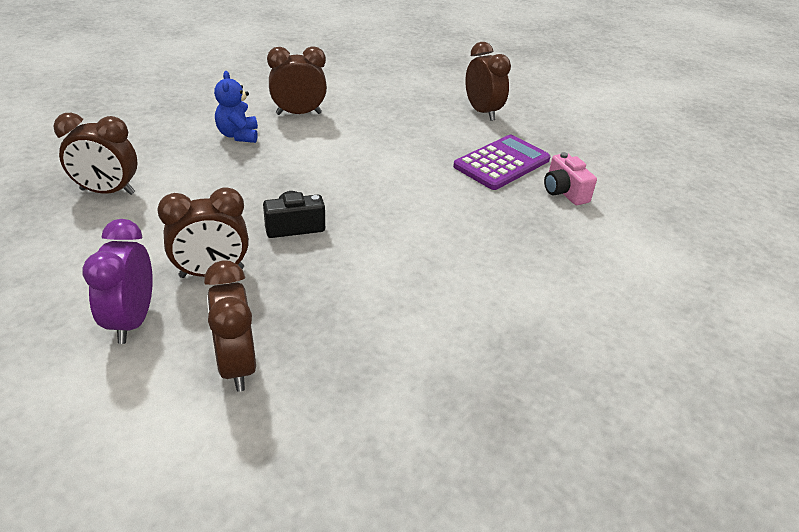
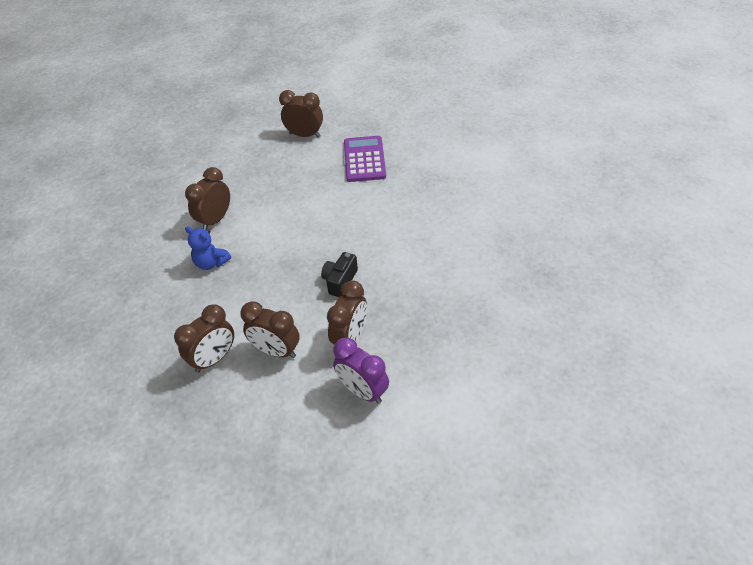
camera: 45 degrees left, 10 degrees up
brown clock [204,261,256,392] -> brown clock moved to [240,301,300,358]
pink camera [544,152,597,205] -> none

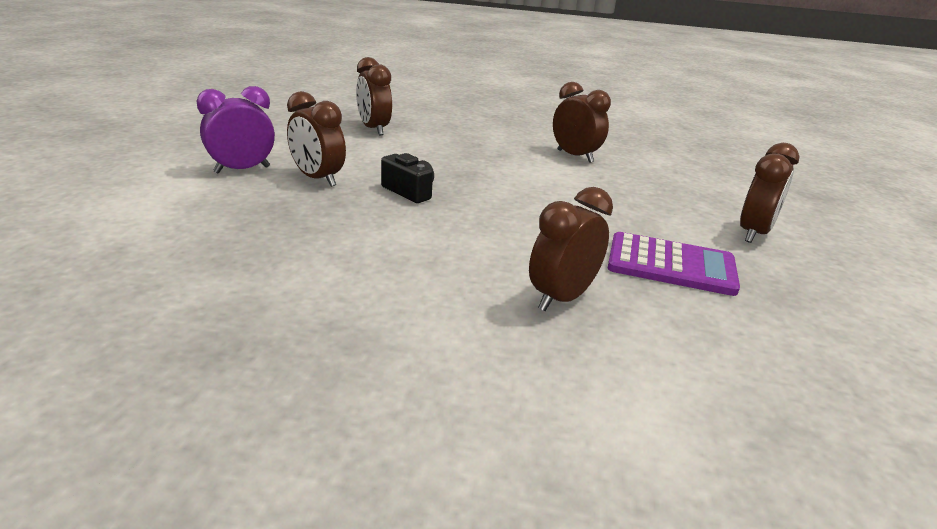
camera: 105 degrees right, 20 degrees down
blue teddy bear [185,226,231,270] -> none
brown clock [240,301,300,358] -> brown clock moved to [529,187,613,311]

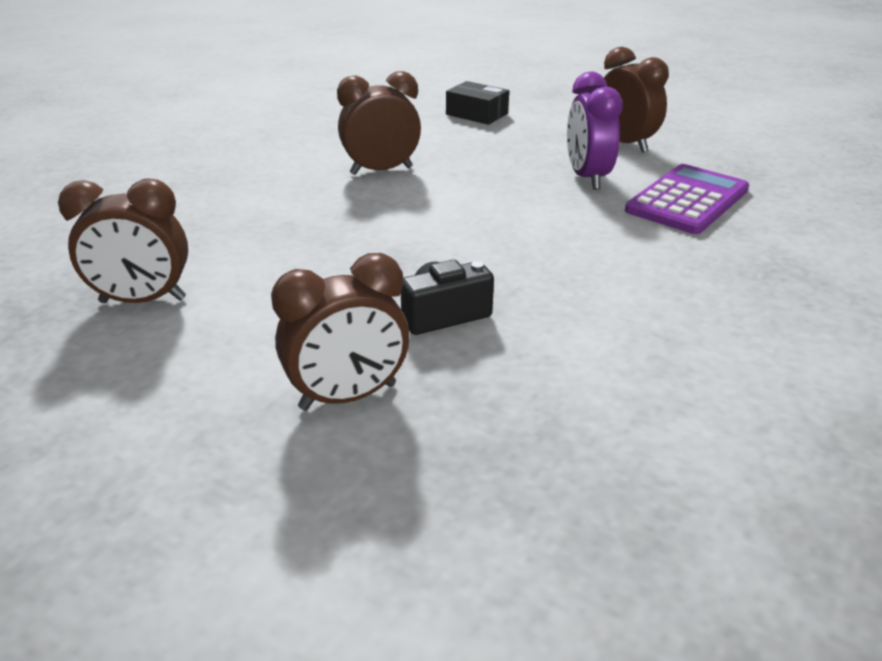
camera: 65 degrees left, 5 degrees up
purple clock [197,86,275,174] -> purple clock moved to [567,72,623,190]
brown clock [529,187,613,311] -> none
none -> black box [446,81,509,125]

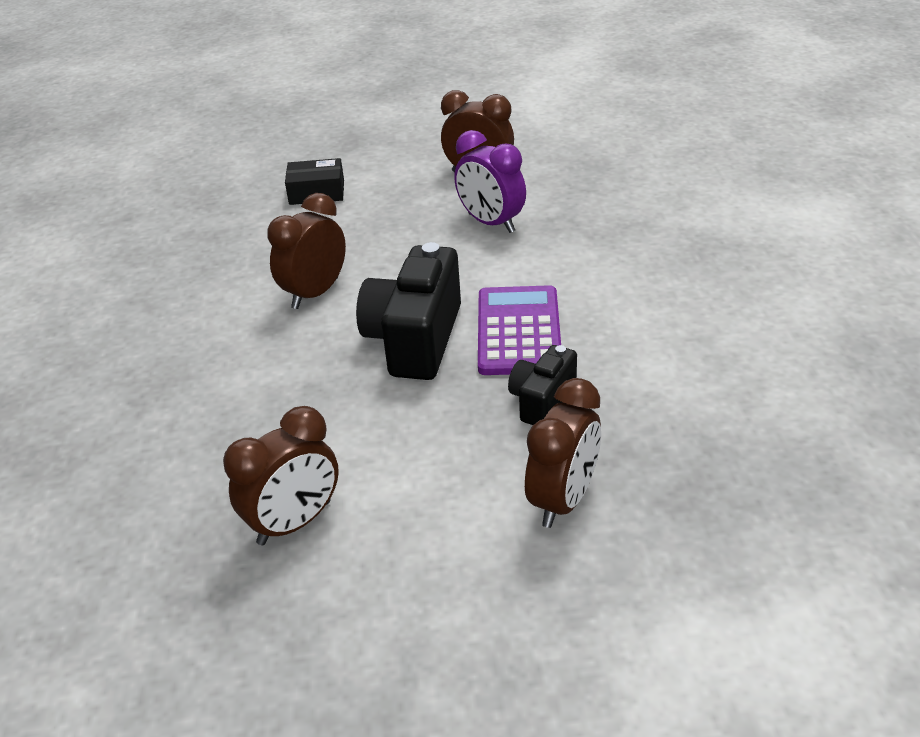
camera: 35 degrees left, 5 degrees up
purple calculator [625,164,749,234] -> purple calculator moved to [478,285,561,375]
none -> black camera [356,242,461,380]

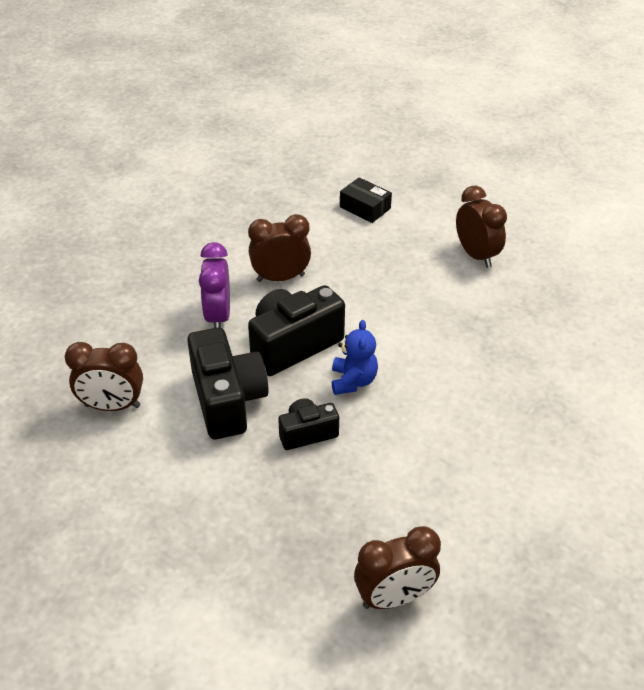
camera: 40 degrees right, 5 degrees up
purple clock [454,130,526,233] -> purple clock moved to [199,242,230,328]
purple calculator [478,285,561,375] -> blue teddy bear [332,320,378,395]
brown clock [525,378,601,528] -> brown clock moved to [354,526,441,609]
none -> black camera [187,327,269,439]

